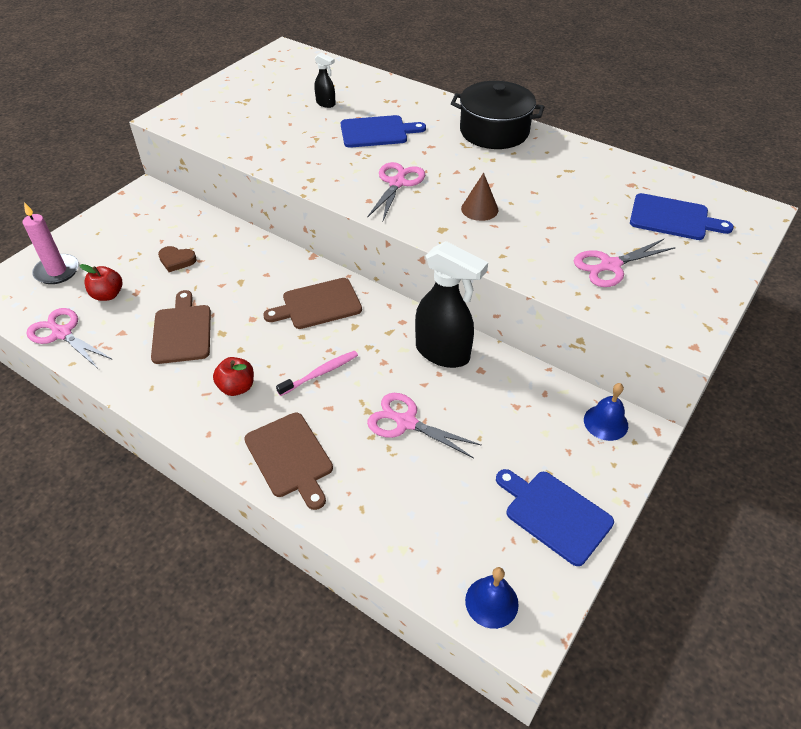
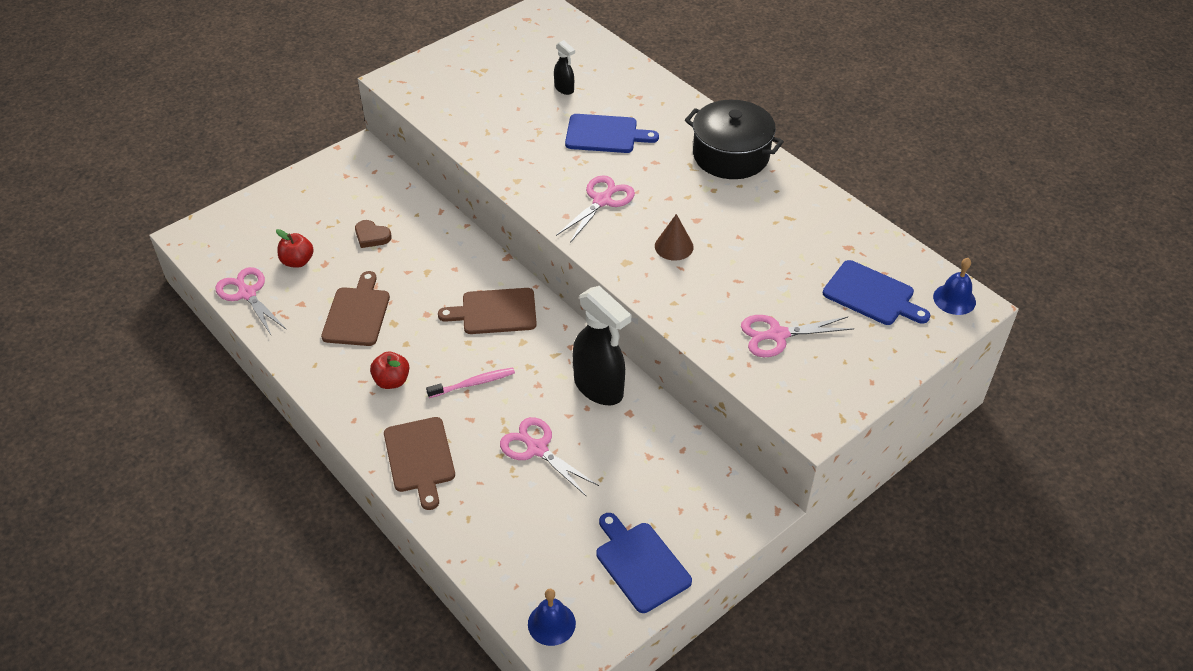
camera: 15 degrees right, 0 degrees up
pink candle [23,202,79,284] -> none
blue bell [584,383,628,441] -> blue bell moved to [933,258,976,315]

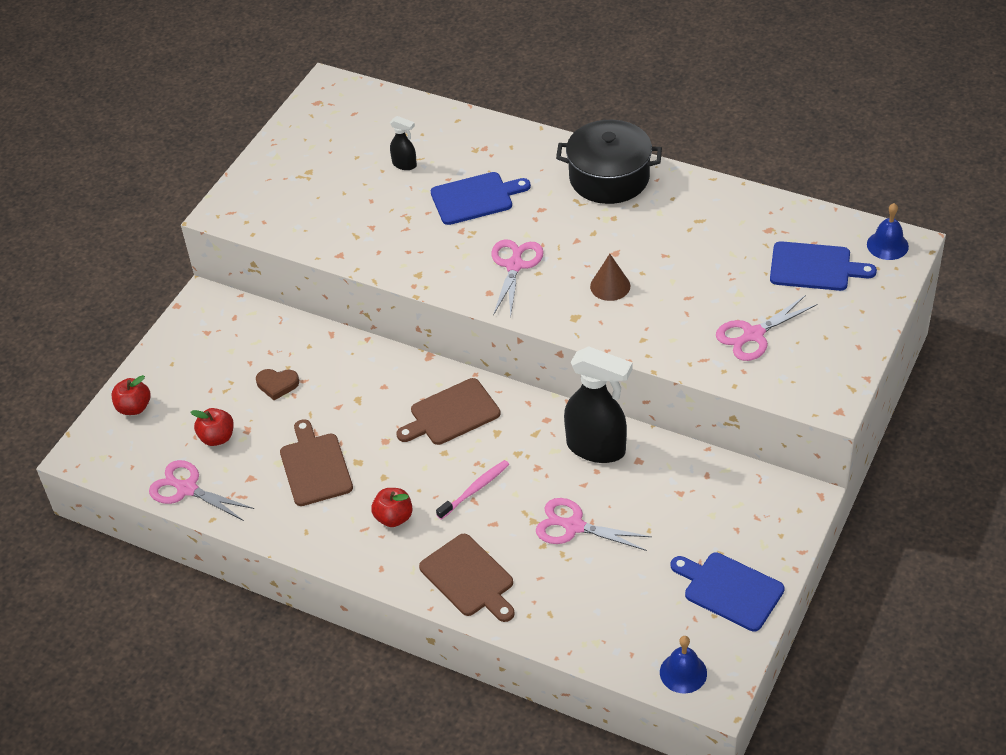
camera: 20 degrees left, 0 degrees up
none -> red apple [112,375,150,415]

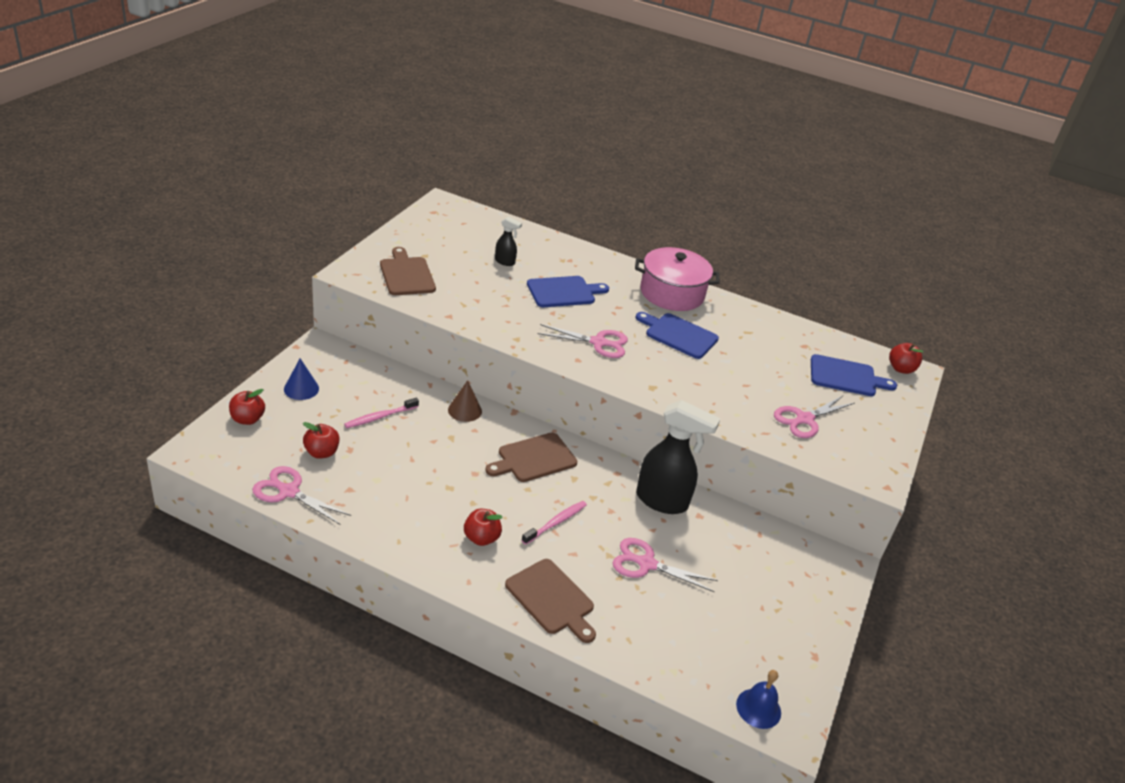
camera: 10 degrees left, 10 degrees down
brown heart [256,369,299,400] -> pink toothbrush [344,398,419,428]
brown cutting board [280,419,353,506] -> brown cutting board moved to [380,247,436,295]
pink scissors [491,239,544,317] -> pink scissors turned 90 degrees clockwise [537,324,628,358]
black pot [556,120,662,204] -> pink pot [635,247,720,311]
brown cone [590,254,630,301] -> brown cone moved to [448,380,482,422]
blue cutting board [671,553,785,631] -> blue cutting board moved to [636,312,719,359]
blue bell [867,203,909,260] -> red apple [889,343,924,374]
none -> blue cone [284,358,319,400]

